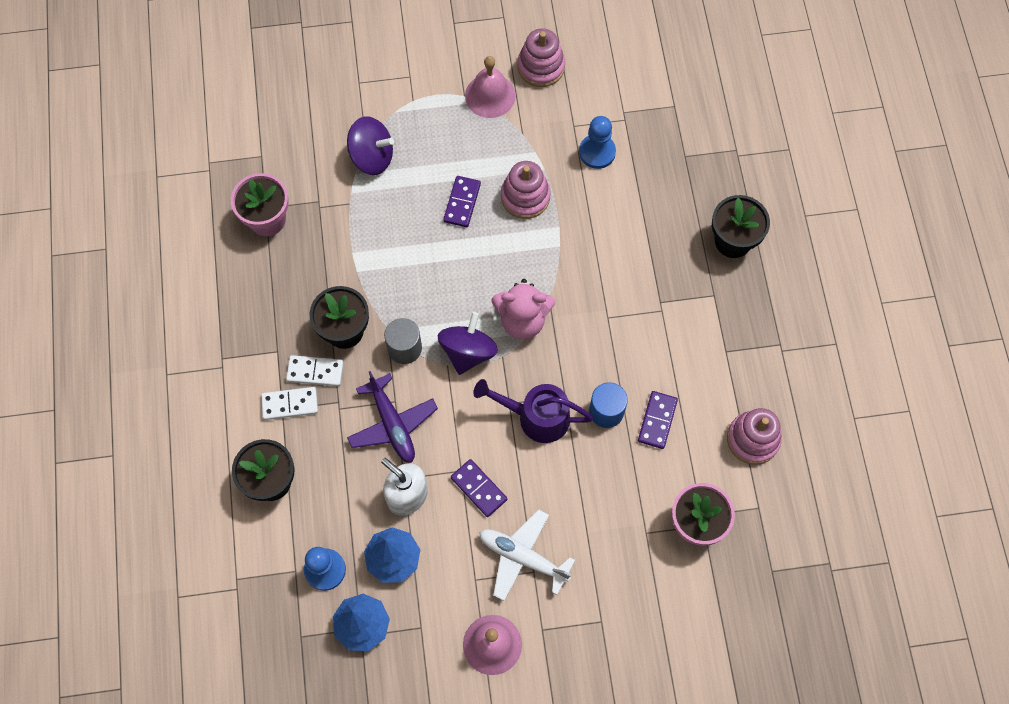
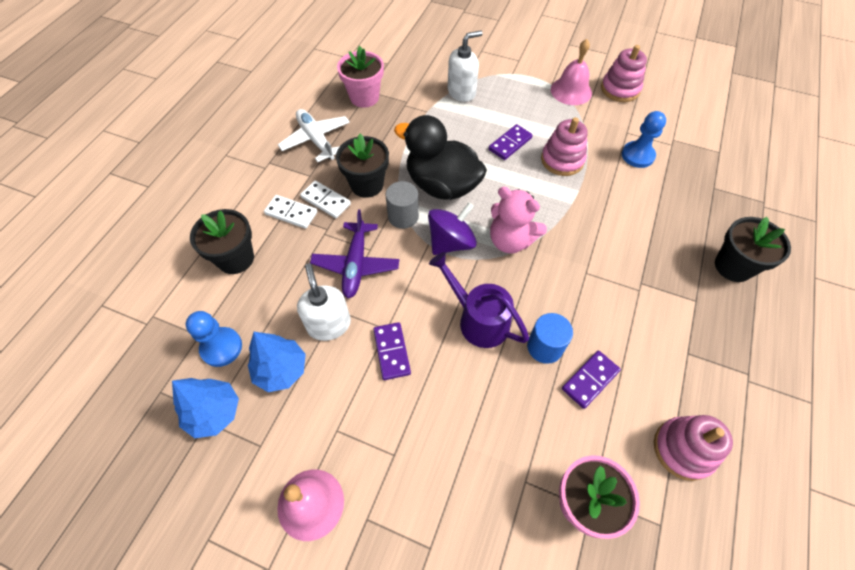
camera: 30 degrees right, 10 degrees down
purple spinning top [347,117,394,175] -> white soap dispenser [448,30,483,102]
white plane [479,509,575,601] -> white plane moved to [278,109,350,162]
none -> black duck [394,115,487,200]

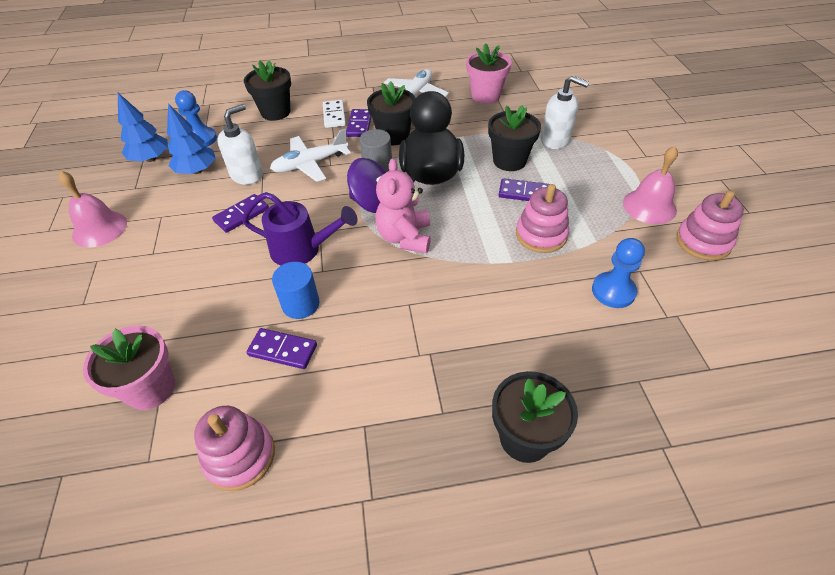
camera: 60 degrees right, 10 degrees down
white domino [300,180,351,218] -> purple domino [346,109,372,137]
purple plane [310,209,399,298] -> white plane [270,129,351,182]
purple watering can [429,252,529,348] -> purple watering can turned 90 degrees clockwise [242,192,358,266]
none -> black flower pot [488,105,541,171]

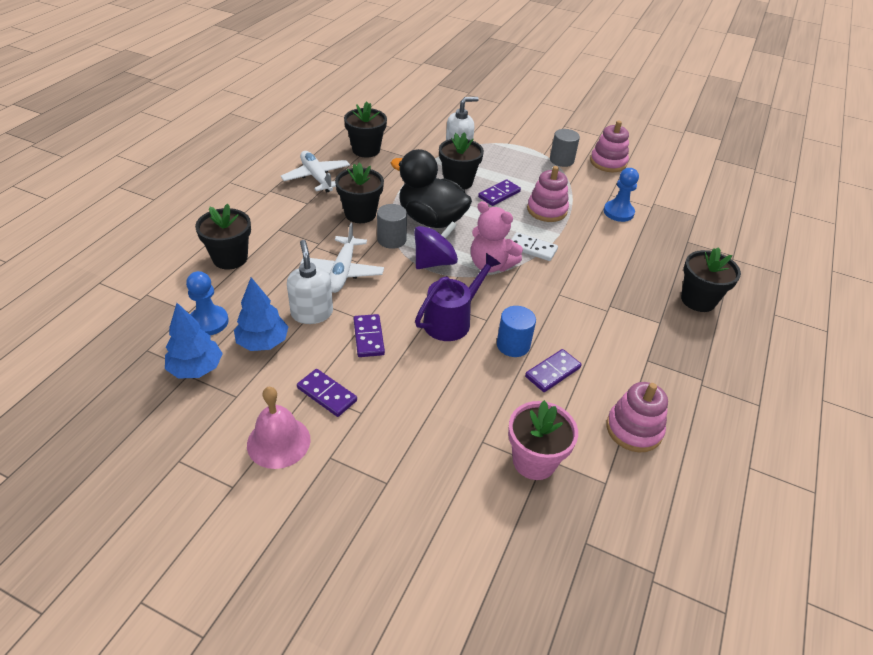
camera: 60 degrees left, 5 degrees down
white domino [323,100,346,128] -> white domino moved to [511,232,558,261]
purple domino [346,109,372,137] -> purple domino moved to [297,369,357,417]
pink flower pot [466,43,511,104] -> black flower pot [344,101,387,157]
pink bell [623,146,678,224] -> grey cylinder [550,129,580,167]

